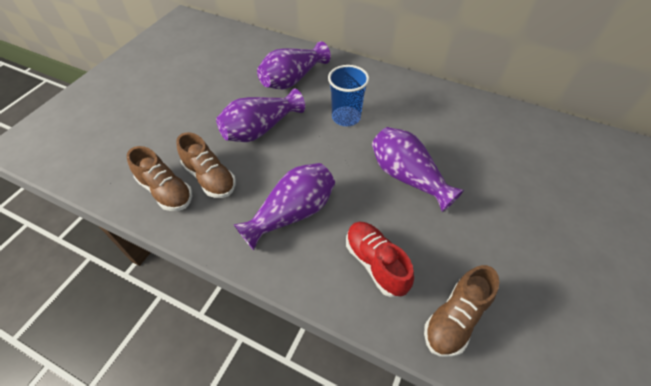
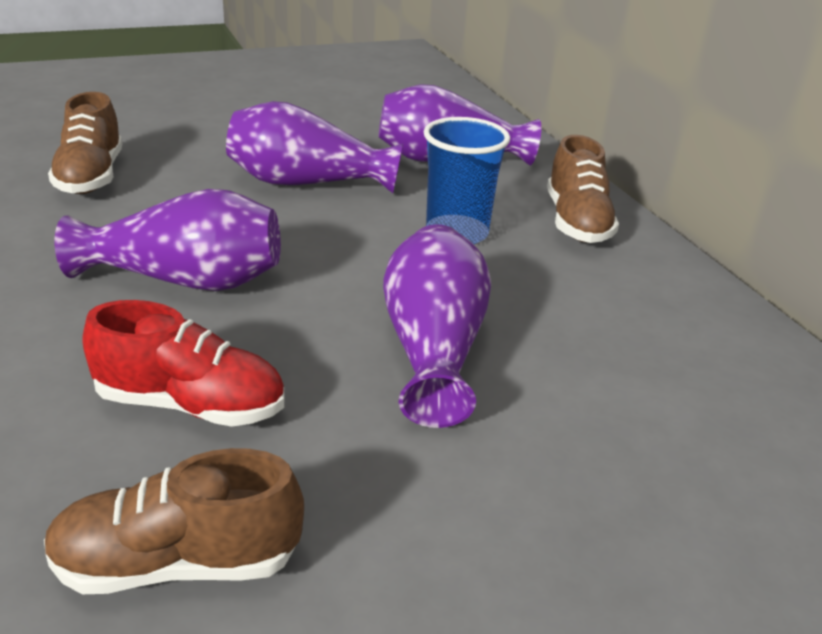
camera: 40 degrees right, 20 degrees down
brown shoe [176,132,236,198] -> brown shoe moved to [547,135,619,243]
red shoe [346,222,414,297] -> red shoe turned 90 degrees clockwise [82,300,284,427]

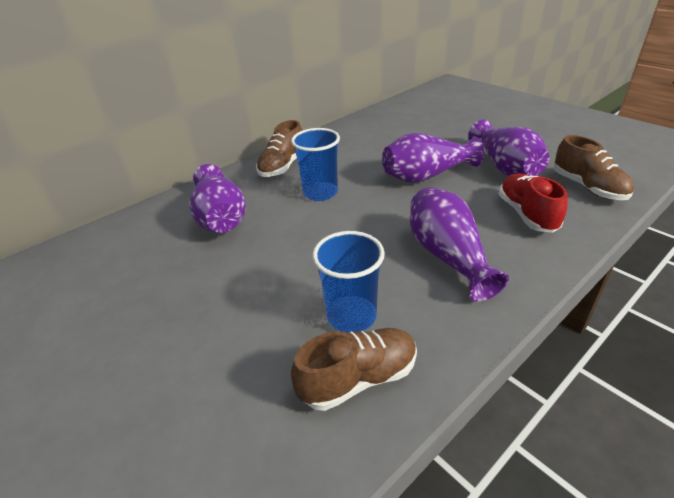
camera: 105 degrees left, 5 degrees up
purple vase [226,101,403,193] -> purple vase moved to [468,120,549,176]
brown shoe [547,135,619,243] -> brown shoe turned 135 degrees clockwise [256,120,302,177]
none -> blue cup [312,231,385,332]

